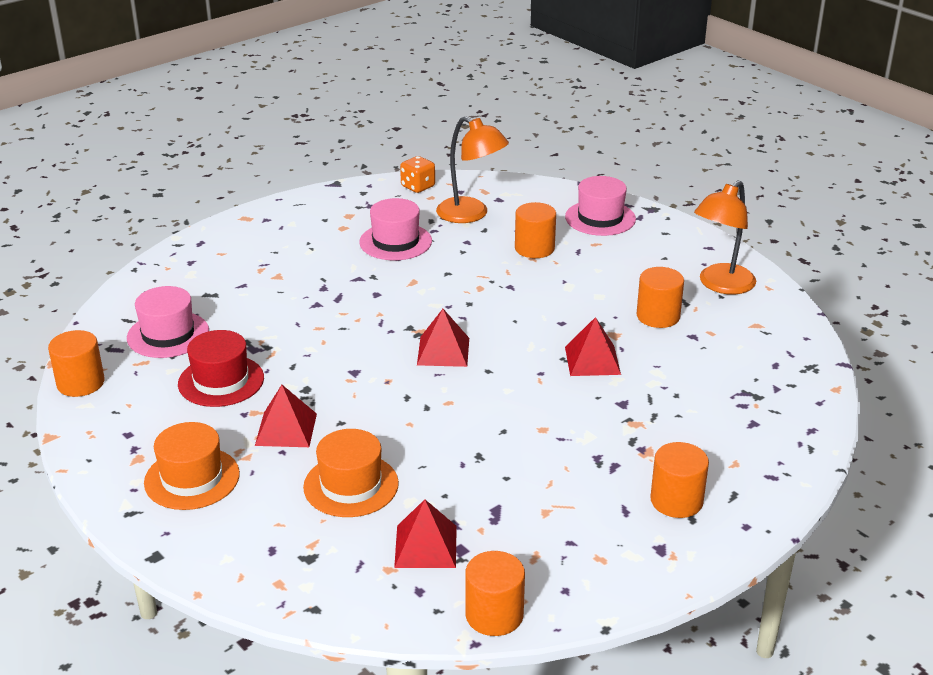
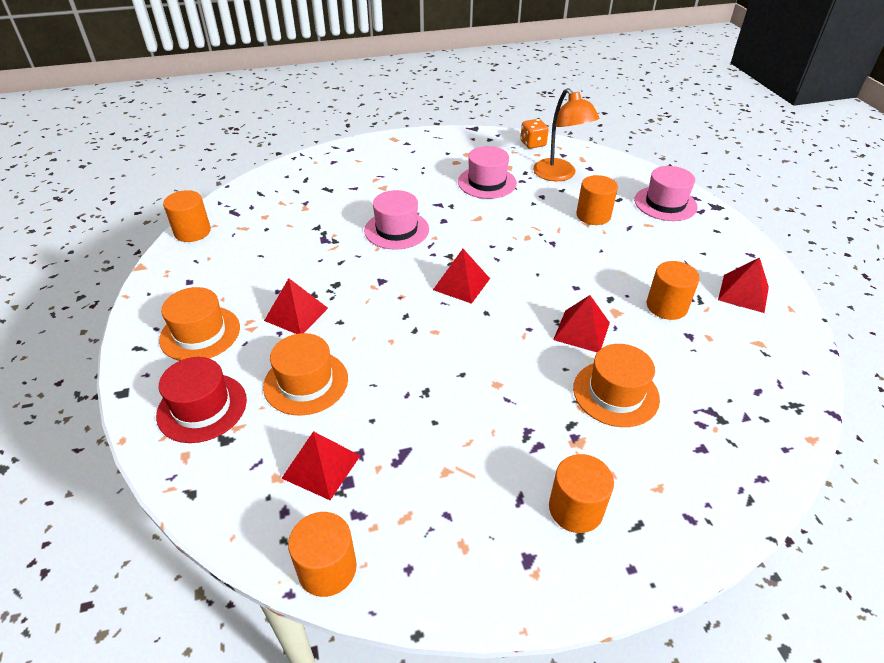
camera: 25 degrees right, 10 degrees up
pink hat [127,286,209,358] -> pink hat moved to [364,190,429,250]
red hat [178,330,264,407] -> red hat moved to [156,357,247,443]
orange lamp [694,180,756,295] -> red pyramid [718,257,769,313]
none -> orange hat [573,344,660,427]

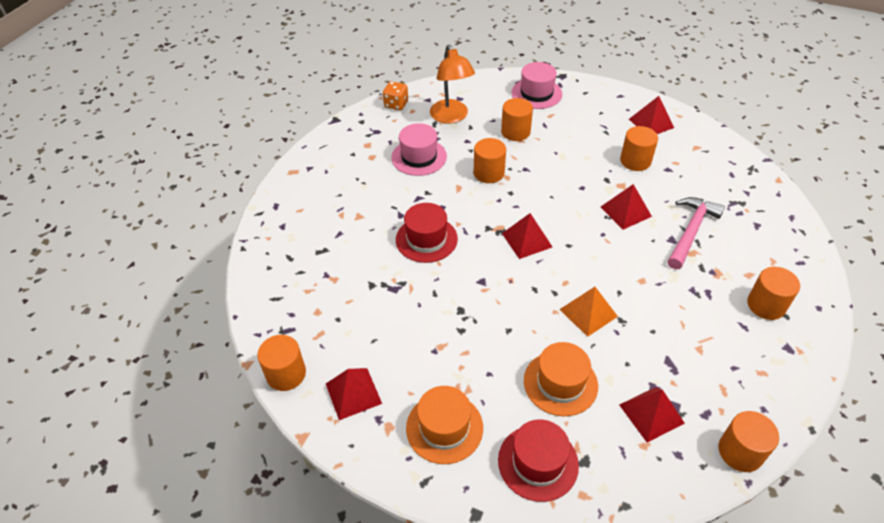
camera: 50 degrees left, 5 degrees up
red pyramid [264,278,328,334] -> red pyramid moved to [326,368,382,420]
pink hat [364,190,429,250] -> red hat [396,203,458,263]
orange lamp [533,88,600,181] -> orange lamp turned 60 degrees clockwise [430,45,475,124]
orange hat [573,344,660,427] -> pink hammer [668,197,725,269]
none -> orange cylinder [474,138,506,183]
none -> orange pyramid [559,287,618,337]

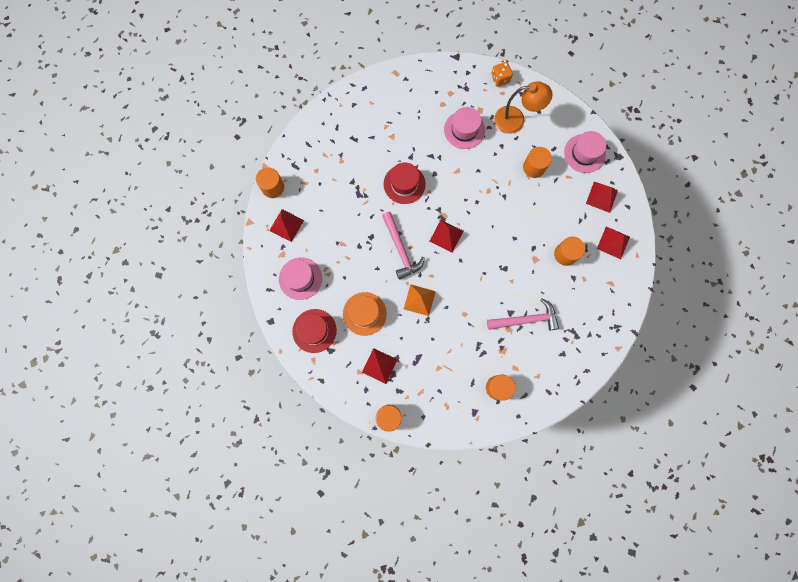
camera: 50 degrees right, 30 degrees up
orange hat [406,386,483,464] -> pink hat [279,257,322,300]
orange lamp [430,45,475,124] -> orange lamp turned 120 degrees counterclockwise [494,81,553,134]
orange cylinder [474,138,506,183] -> none
red pyramid [601,184,652,230] -> red pyramid moved to [586,182,618,213]
none -> pink hammer [382,212,425,280]

